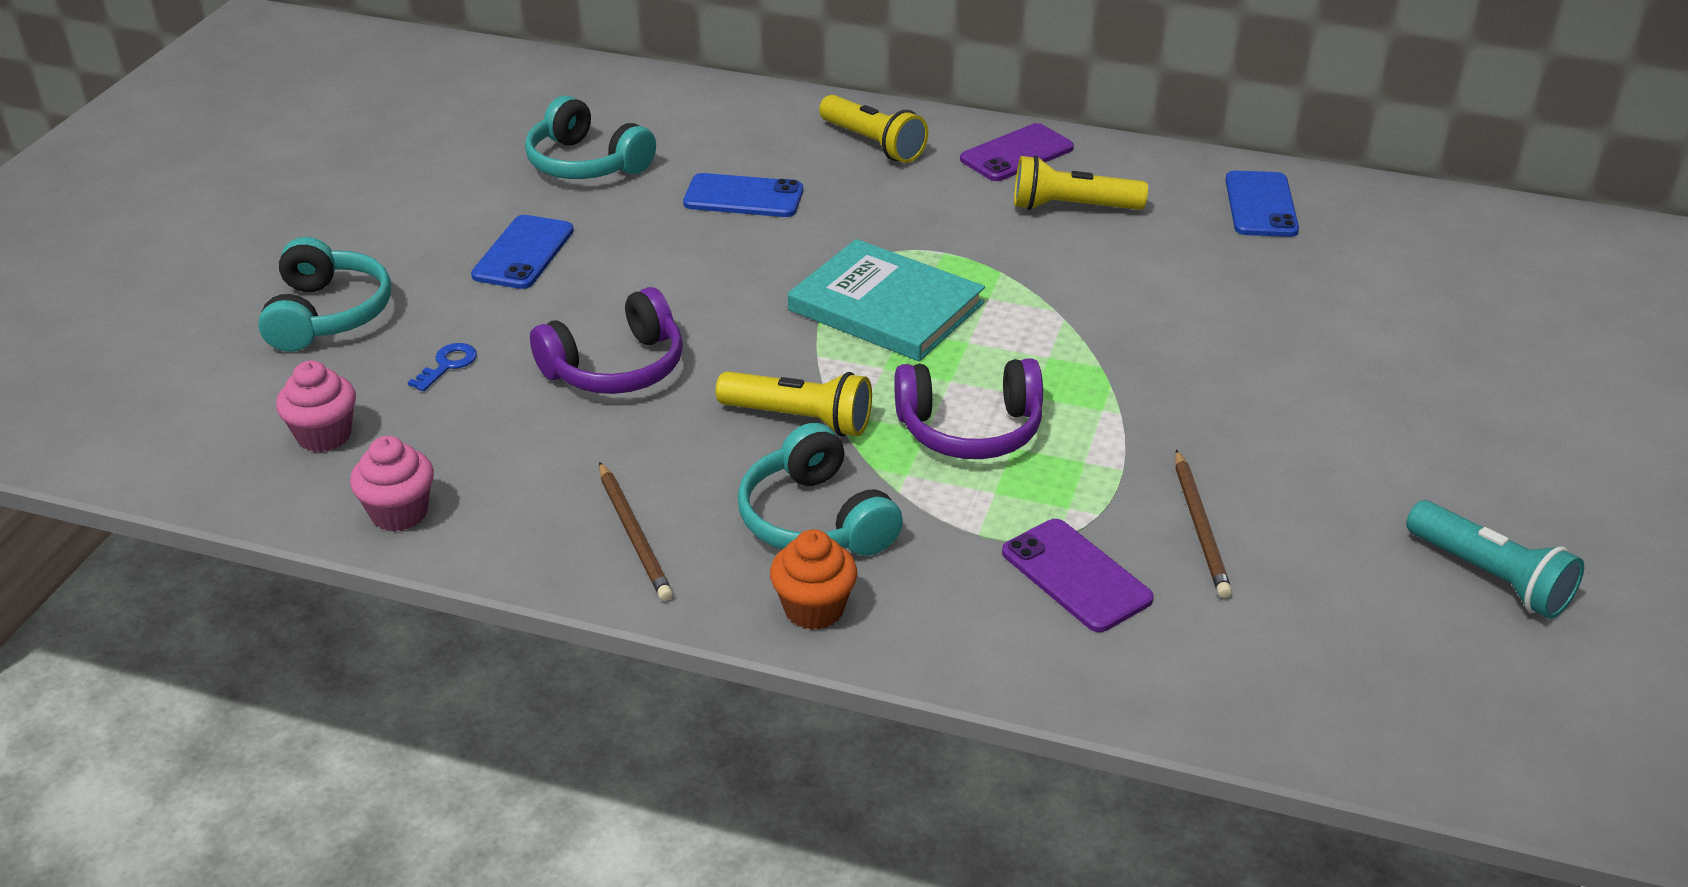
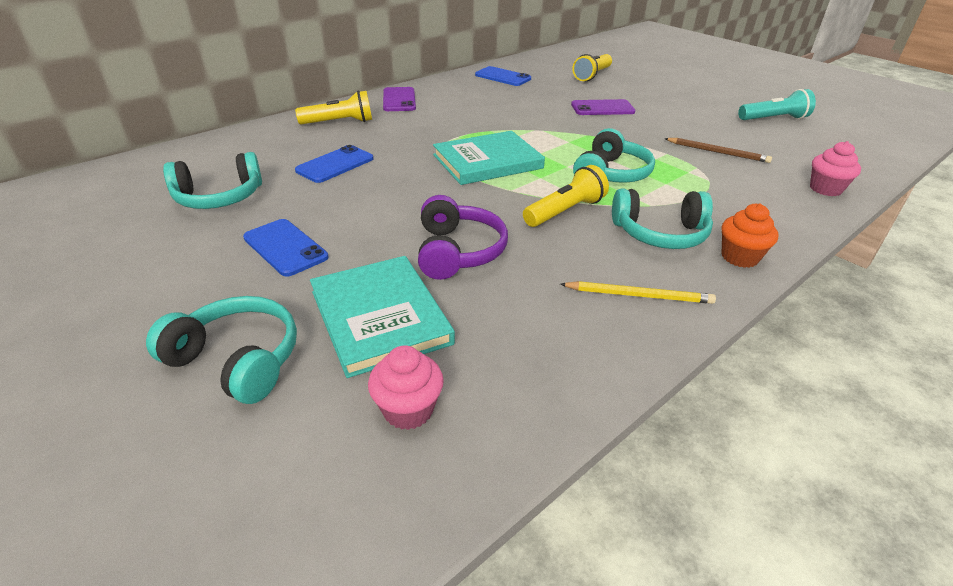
camera: 60 degrees left, 0 degrees up
pink cupcake [350,436,434,532] -> pink cupcake moved to [810,141,861,196]
blue key [408,343,477,391] -> turquoise book [310,256,455,378]
brown pencil [599,462,673,601] -> yellow pencil [560,281,716,304]
purple headphones [894,358,1043,459] -> turquoise headphones [573,128,655,183]
purple phone [1002,519,1154,632] -> purple phone moved to [571,99,635,115]
yellow flashlight [1014,155,1148,210] -> yellow flashlight moved to [572,54,612,81]

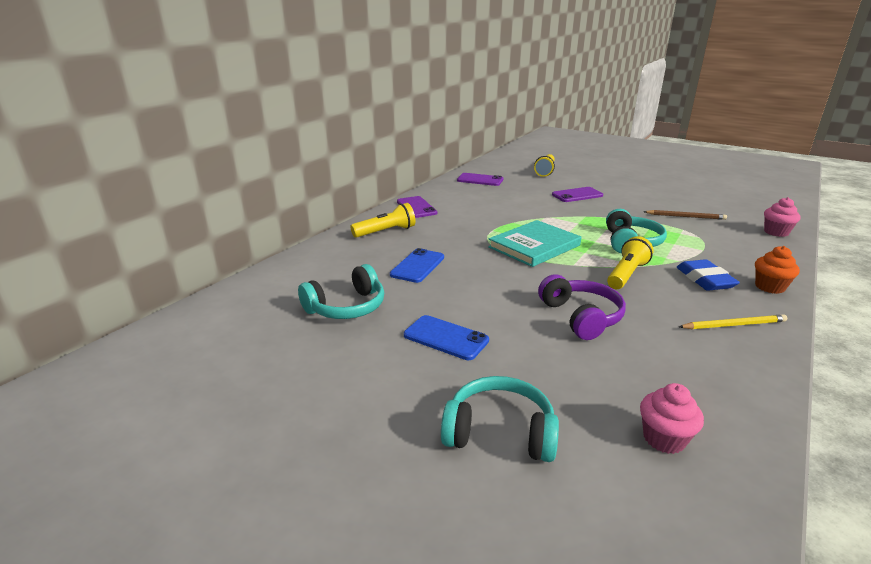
camera: 15 degrees left, 10 degrees down
turquoise book [310,256,455,378] -> none
blue phone [475,66,531,86] -> purple phone [457,173,503,186]
turquoise headphones [612,188,713,249] -> blue eraser [677,259,740,291]
turquoise flashlight [738,89,816,120] -> none

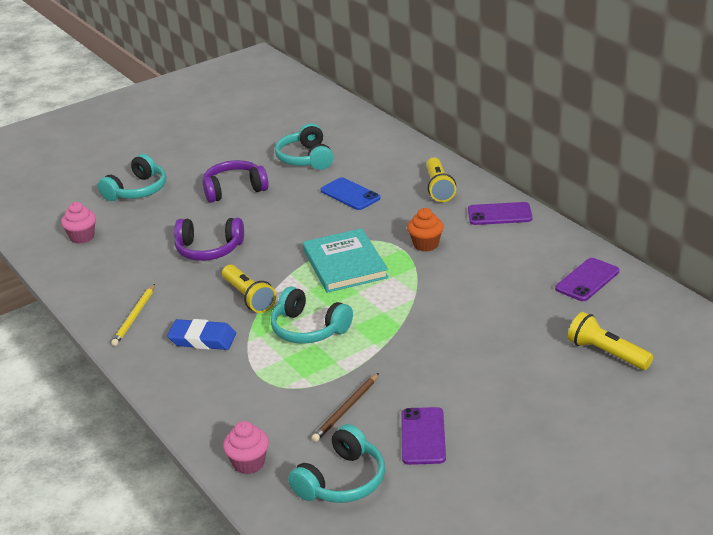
camera: 115 degrees right, 5 degrees up
blue phone [404,315,489,360] -> purple headphones [203,160,269,203]
purple phone [552,187,603,202] -> purple phone moved to [401,407,446,465]
orange cupcake [755,246,800,294] -> orange cupcake moved to [407,208,444,251]
none -> turquoise headphones [288,424,385,503]

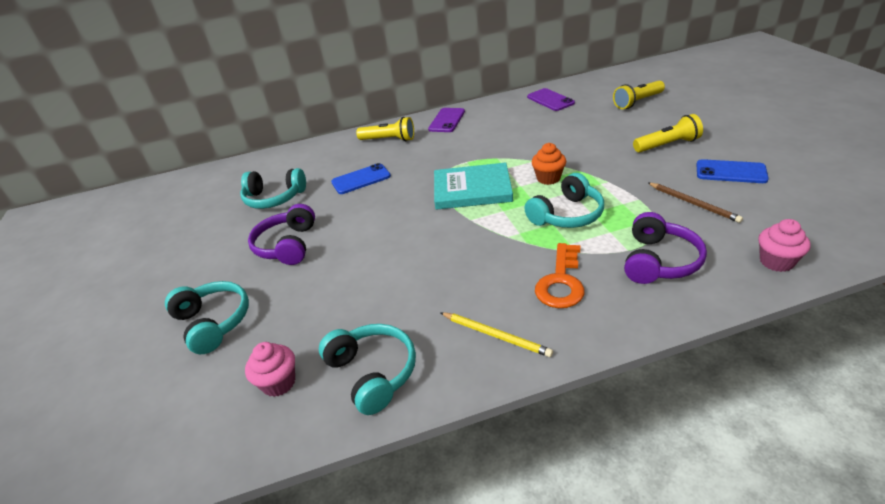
camera: 70 degrees left, 5 degrees up
blue eraser [167,319,236,350] -> orange key [535,243,584,308]
purple headphones [174,218,244,261] -> purple headphones moved to [624,212,707,284]
yellow flashlight [222,265,276,313] -> yellow flashlight moved to [633,114,703,153]
turquoise headphones [288,424,385,503] -> turquoise headphones moved to [319,324,416,415]
purple phone [401,407,446,465] -> blue phone [696,159,769,183]
orange cupcake [407,208,444,251] -> orange cupcake moved to [532,143,566,185]

